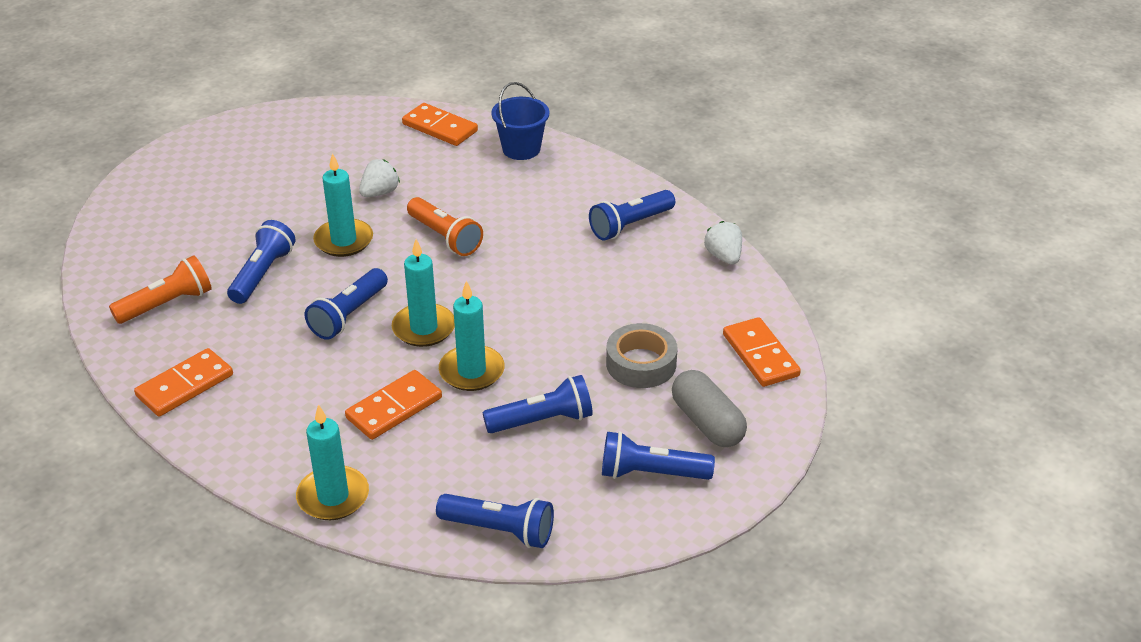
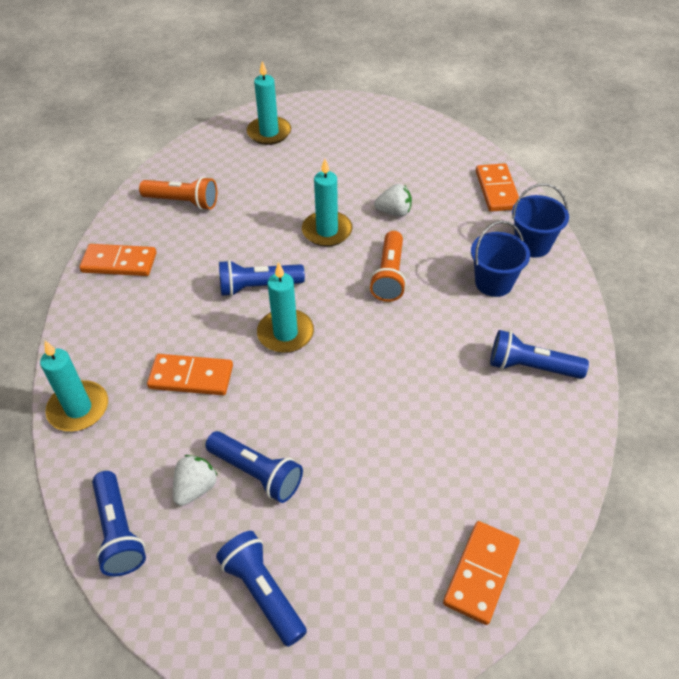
camera: 50 degrees right, 10 degrees up
blue flashlight [227,220,296,304] -> none
turquoise candle [439,281,505,391] -> turquoise candle moved to [247,61,291,145]
grey tape [606,323,677,388] -> none
grey capsule [672,370,747,447] -> none
white strawberry [704,221,742,265] -> white strawberry moved to [173,455,218,506]
none -> blue bucket [471,221,530,297]

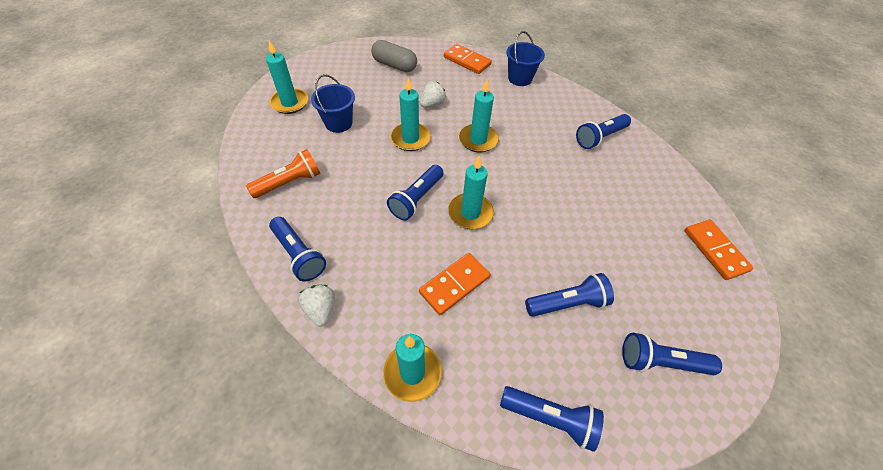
camera: 50 degrees left, 5 degrees up
orange domino [79,244,156,276] -> blue flashlight [269,217,326,281]
white strawberry [173,455,218,506] -> white strawberry moved to [298,285,335,326]
orange flashlight [369,231,406,302] -> turquoise candle [459,80,499,152]
blue bucket [471,221,530,297] -> blue bucket moved to [311,74,355,133]
none -> grey capsule [371,40,417,72]

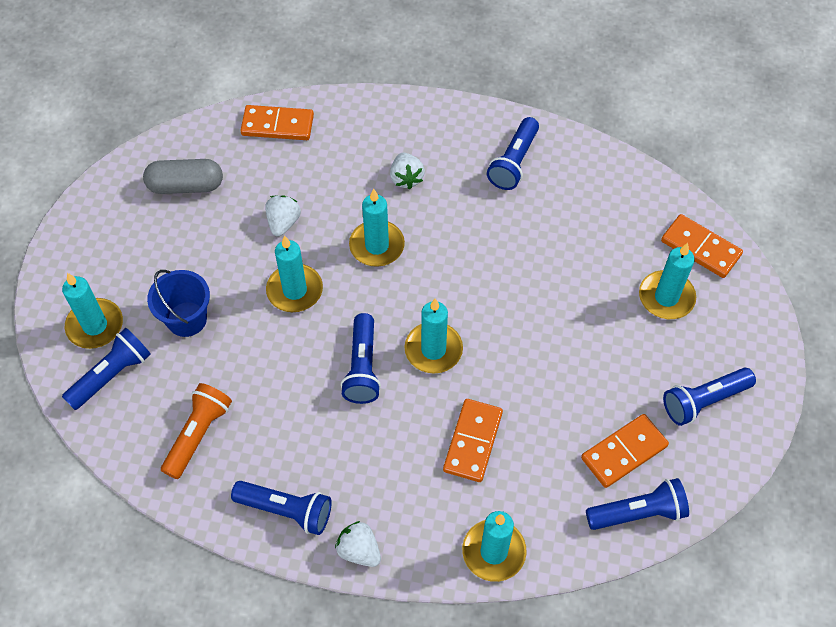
camera: 30 degrees left, 5 degrees up
blue bucket [506,31,545,86] -> none
blue flashlight [525,273,614,317] -> blue flashlight moved to [62,328,151,410]
none -> white strawberry [390,153,425,189]
none -> orange domino [581,414,669,488]
none -> turquoise candle [639,243,696,319]

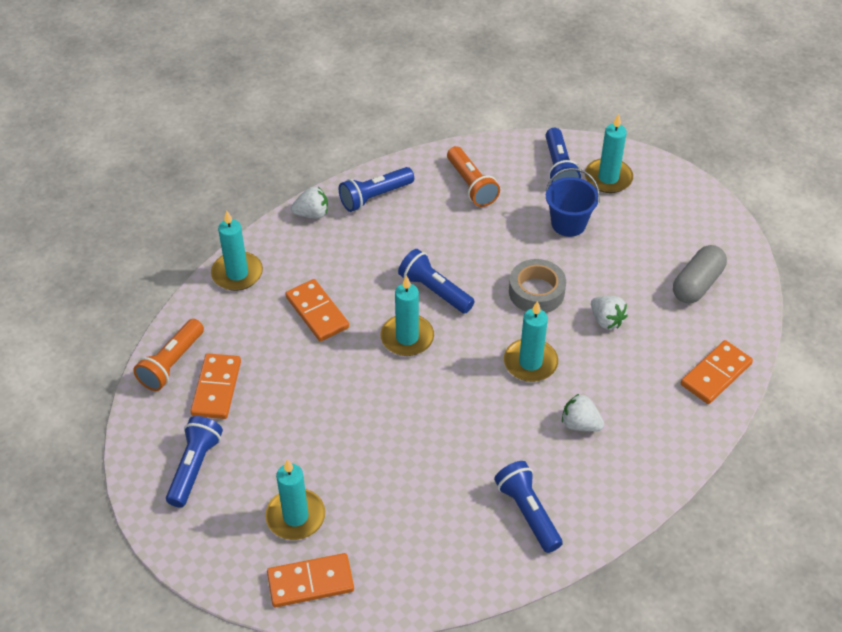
camera: 130 degrees right, 10 degrees down
turquoise candle [266,236,323,312] -> grey tape [509,259,566,313]
blue flashlight [586,478,689,530] -> orange flashlight [133,319,204,391]

